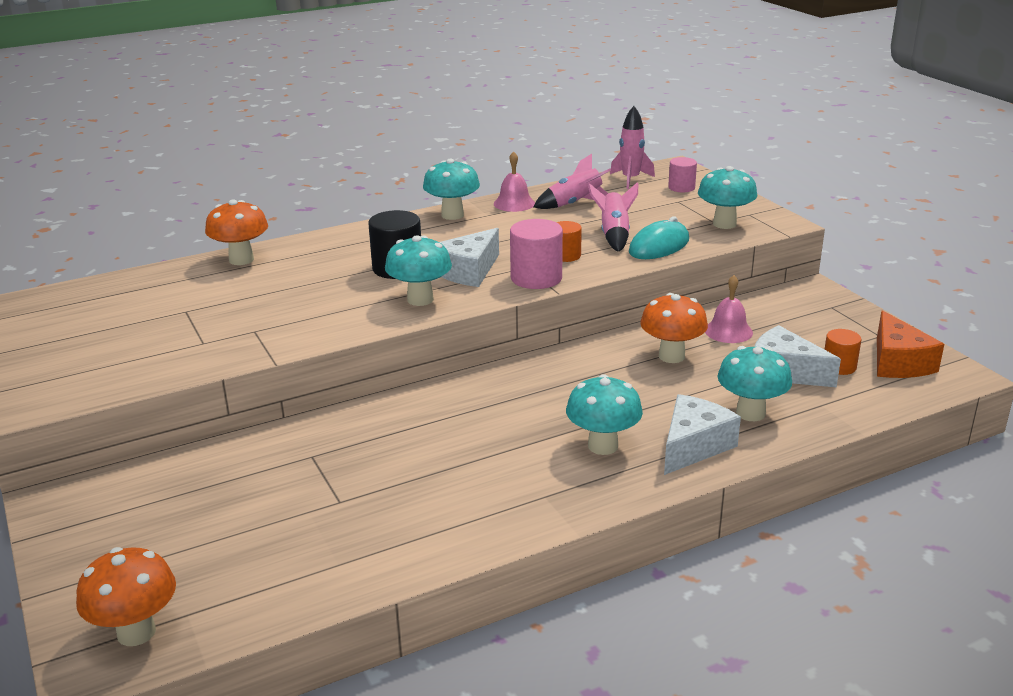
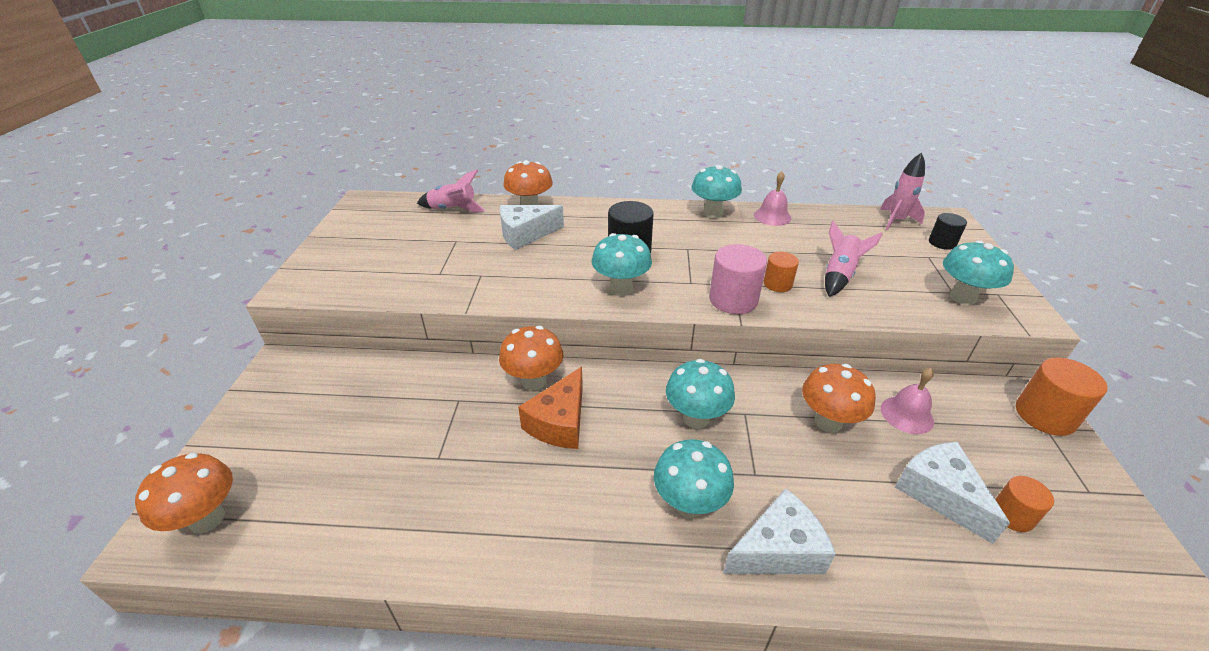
camera: 30 degrees right, 10 degrees up
white cheese [440,228,499,287] -> white cheese moved to [500,205,564,250]
pink rocket [533,154,611,209] -> pink rocket moved to [417,170,485,213]
turquoise mouse [629,216,689,259] -> none
pink cylinder [668,157,697,192] -> black cylinder [929,213,967,250]
turquoise mushroom [717,346,792,421] -> turquoise mushroom moved to [666,359,735,429]
orange cheese [877,310,944,378] -> orange cheese moved to [518,367,583,449]
none -> orange mushroom [499,326,563,390]
none -> orange cylinder [1016,358,1107,436]

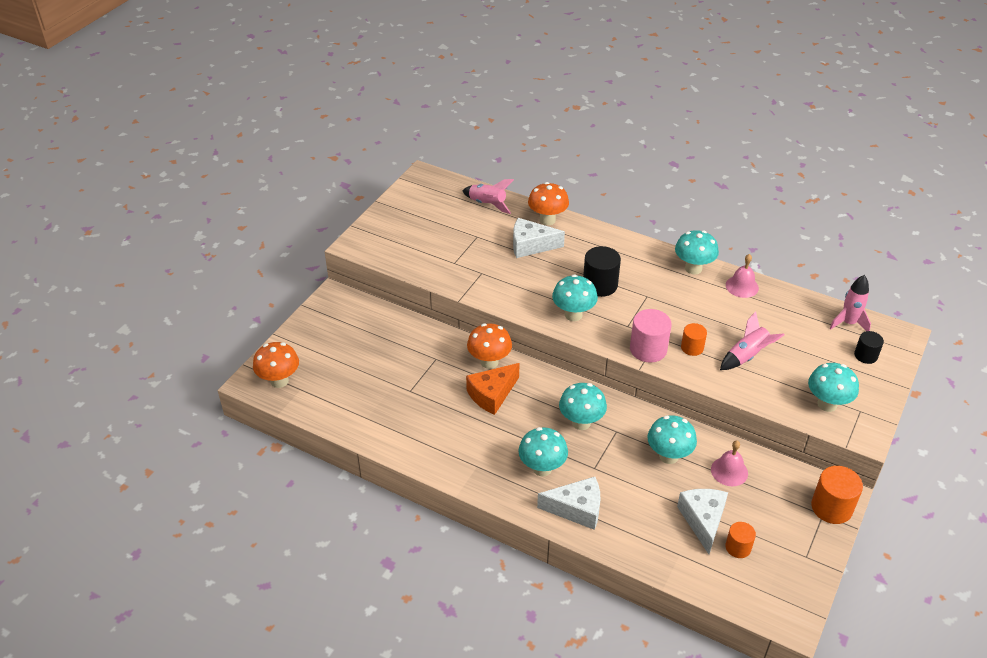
camera: 25 degrees right, 5 degrees up
orange mushroom [802,364,876,433] -> turquoise mushroom [647,415,697,464]

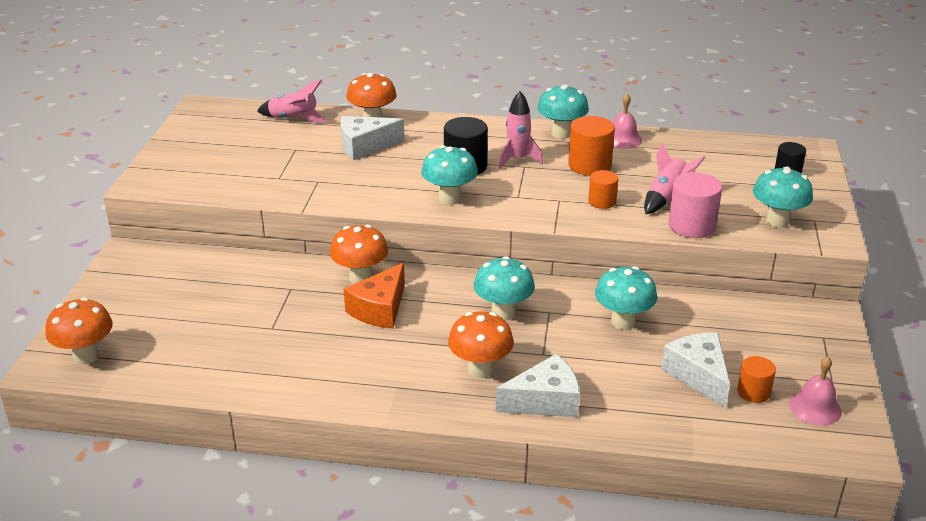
camera: 20 degrees left, 10 degrees down
turquoise mushroom [518,427,568,477] -> orange mushroom [448,312,514,378]
pink cylinder [630,309,672,363] -> pink cylinder moved to [668,172,722,238]
pink bell [711,440,748,486] -> pink bell moved to [789,357,842,425]
orange cylinder [811,466,863,524] -> orange cylinder moved to [568,116,615,176]
pink rocket [829,275,871,331] -> pink rocket moved to [498,91,543,169]

